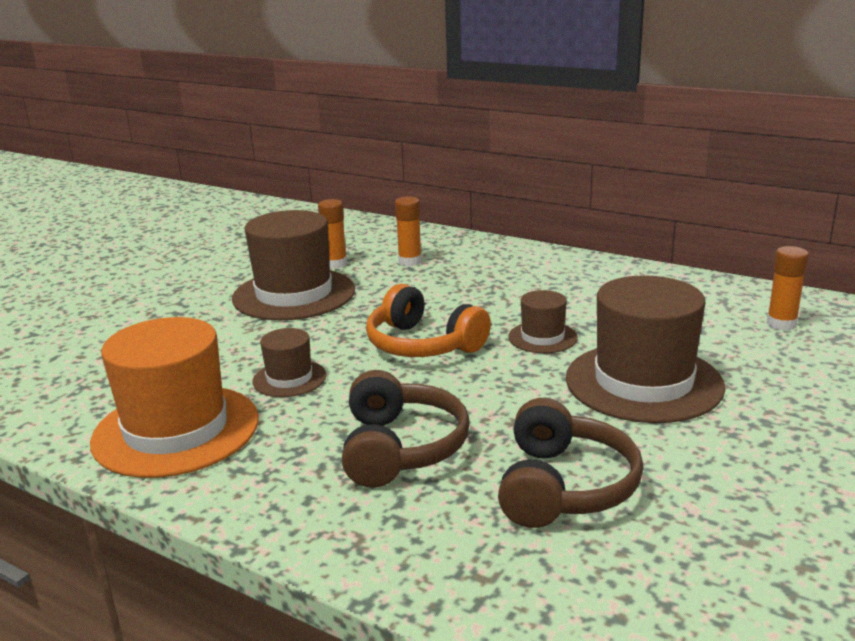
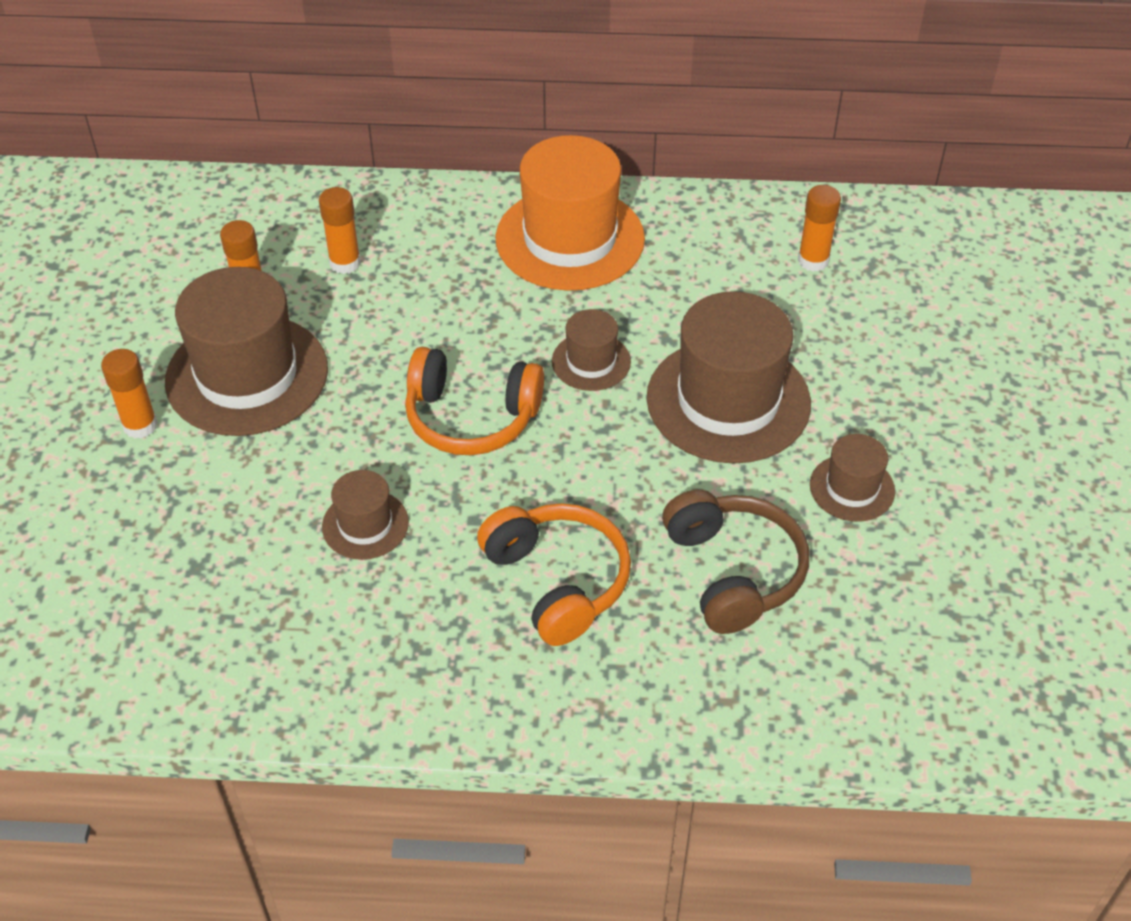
camera: 30 degrees left, 25 degrees up
orange hat [90,317,259,478] -> orange hat moved to [495,135,645,291]
brown headphones [342,370,470,488] -> orange headphones [477,503,631,646]
none -> orange glue stick [101,349,158,439]
none -> brown hat [810,434,895,522]

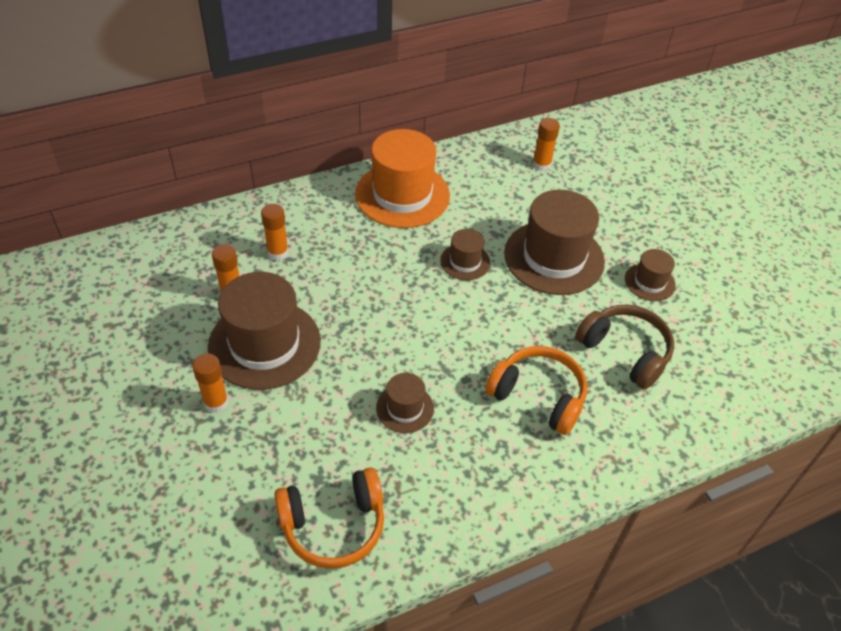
camera: 30 degrees left, 0 degrees up
orange headphones [405,347,544,455] -> orange headphones moved to [274,468,384,569]

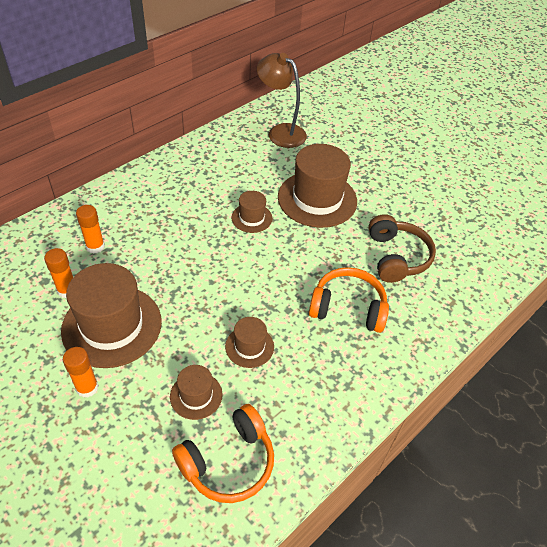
camera: 20 degrees left, 0 degrees up
orange hat [355,129,450,228] -> none
orange glue stick [532,118,560,172] -> brown lamp [257,53,307,148]
brown headphones [575,304,674,390] -> brown headphones turned 60 degrees clockwise [368,214,436,283]
brown hat [625,249,676,301] -> brown hat moved to [170,365,223,420]

